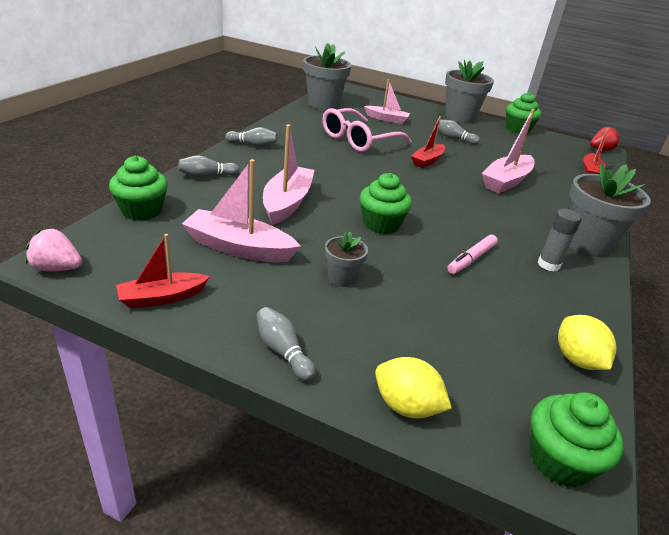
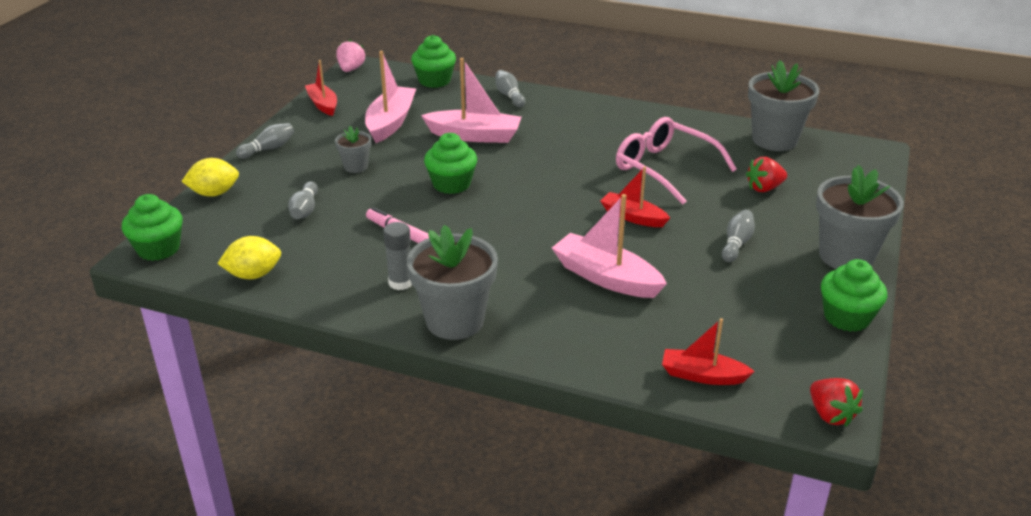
camera: 90 degrees right, 0 degrees up
grey bowling pin [225,127,278,147] -> grey bowling pin moved to [288,181,318,219]
pink boat [364,79,410,124] -> red strawberry [746,157,787,192]
yellow lemon [375,357,452,419] -> yellow lemon turned 45 degrees clockwise [181,158,239,197]

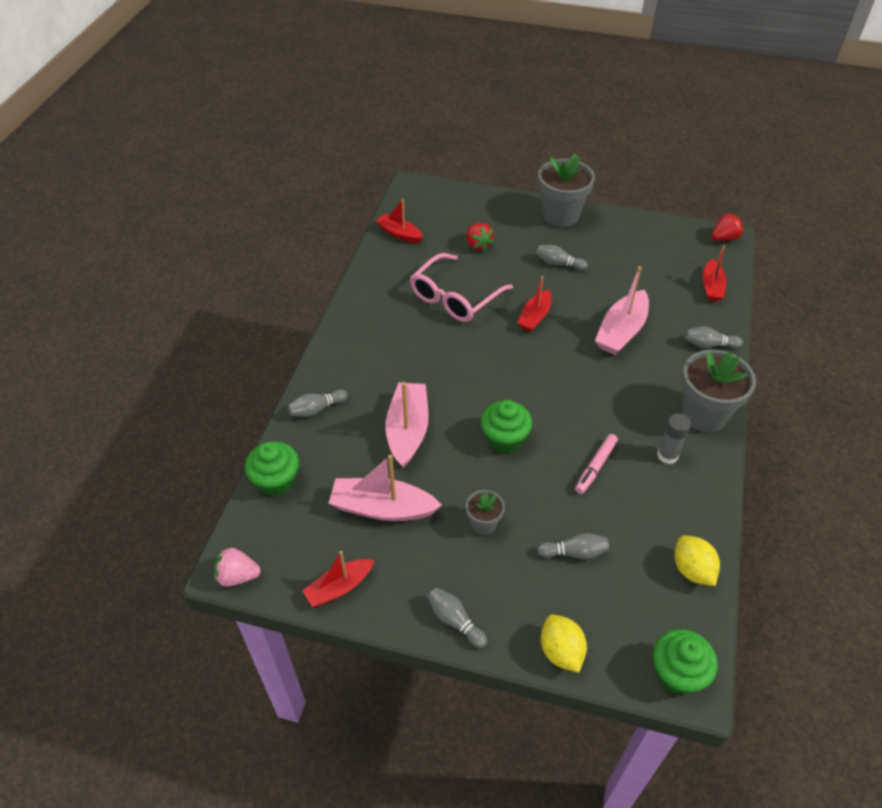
camera: 95 degrees left, 15 degrees up
grey flower pot [748,60,819,151] -> red boat [376,199,423,243]
green cupcake [821,259,887,332] -> none
none -> grey bowling pin [684,326,743,348]

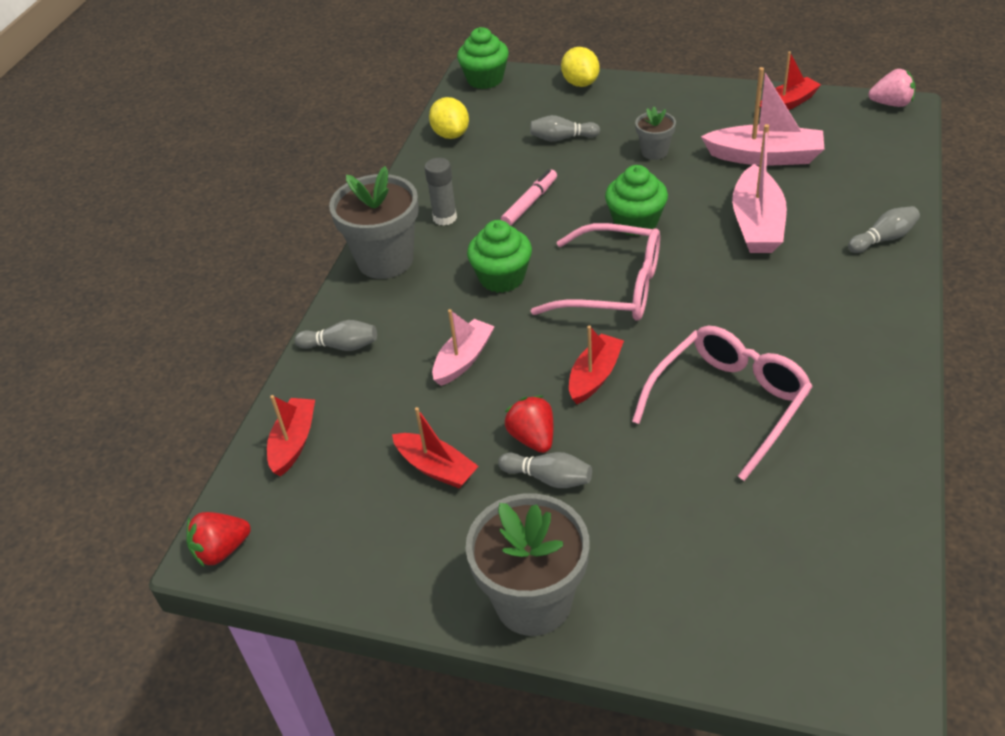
camera: 175 degrees left, 5 degrees down
green cupcake [245,441,299,496] -> green cupcake moved to [467,220,532,293]
red boat [376,199,423,243] -> red boat moved to [392,407,479,488]
grey bowling pin [427,588,487,648] -> none
red strawberry [466,223,494,251] -> red strawberry moved to [504,396,553,453]
pink boat [595,266,649,355] -> pink boat [432,309,495,386], size x0.64
none -> pink glasses [531,223,660,321]

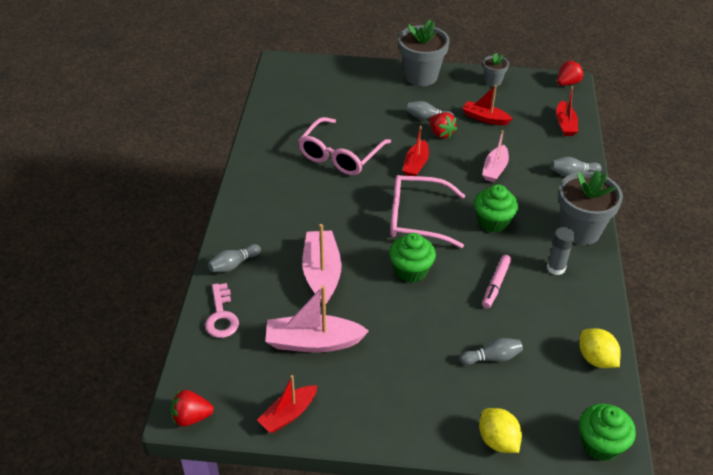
camera: 165 degrees right, 0 degrees up
grey flower pot [635,107,676,160] -> grey flower pot moved to [483,53,509,87]
pink strawberry [869,69,915,107] -> red strawberry [170,390,214,427]
none -> pink key [205,283,239,338]

